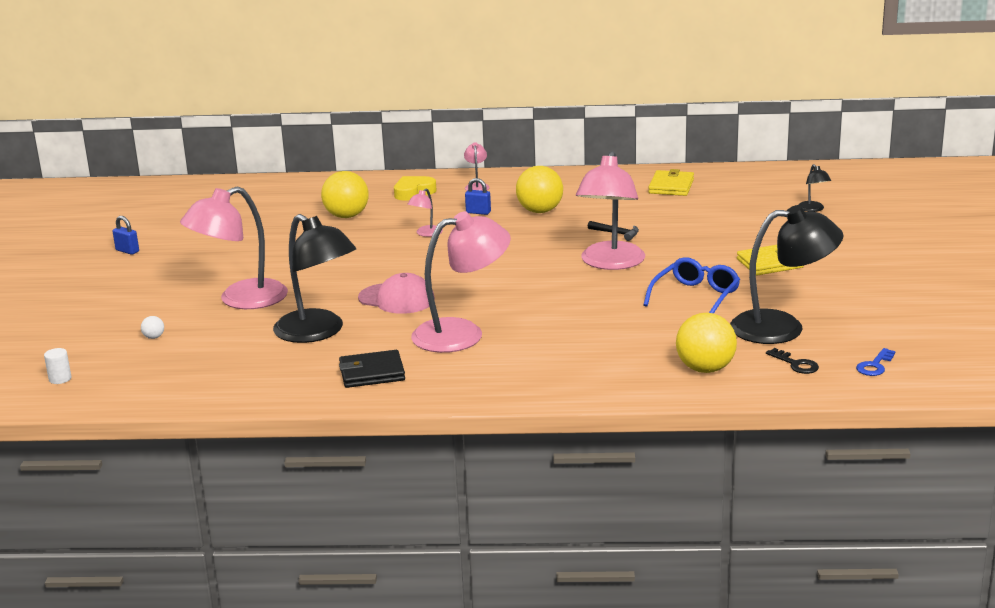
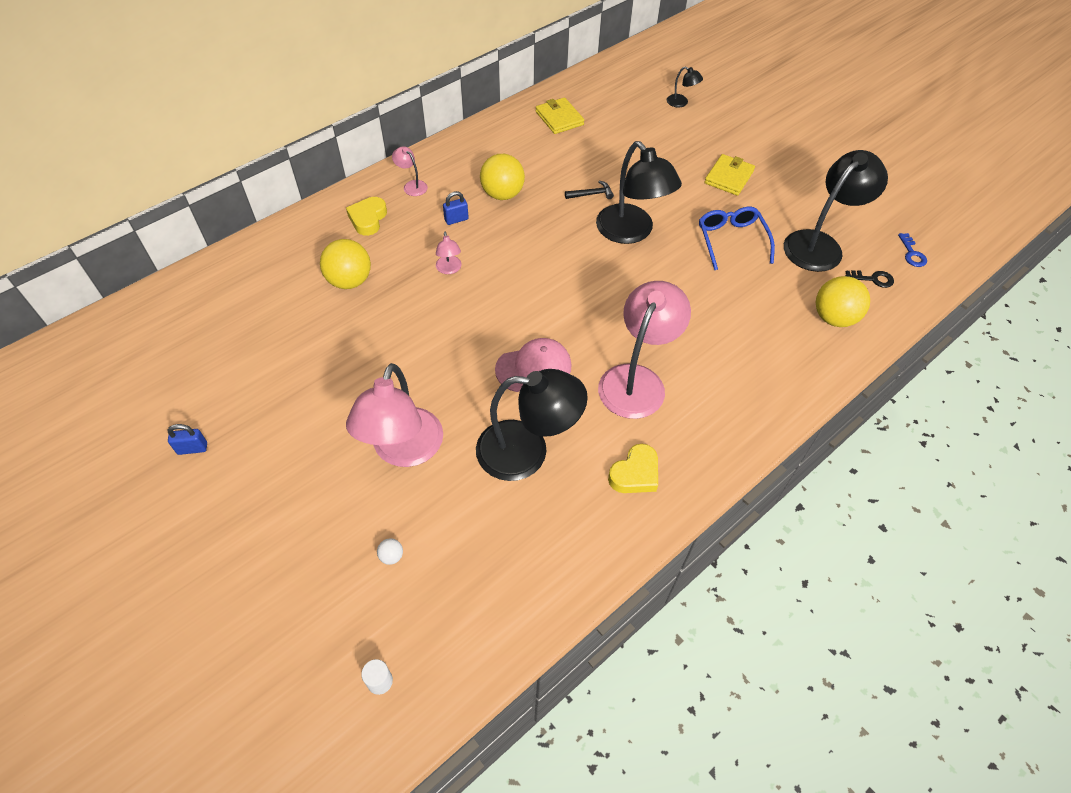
camera: 45 degrees left, 30 degrees up
black wallet [339,350,405,388] -> yellow heart [608,444,658,493]
pink lamp [576,151,645,270] -> black lamp [596,141,682,244]

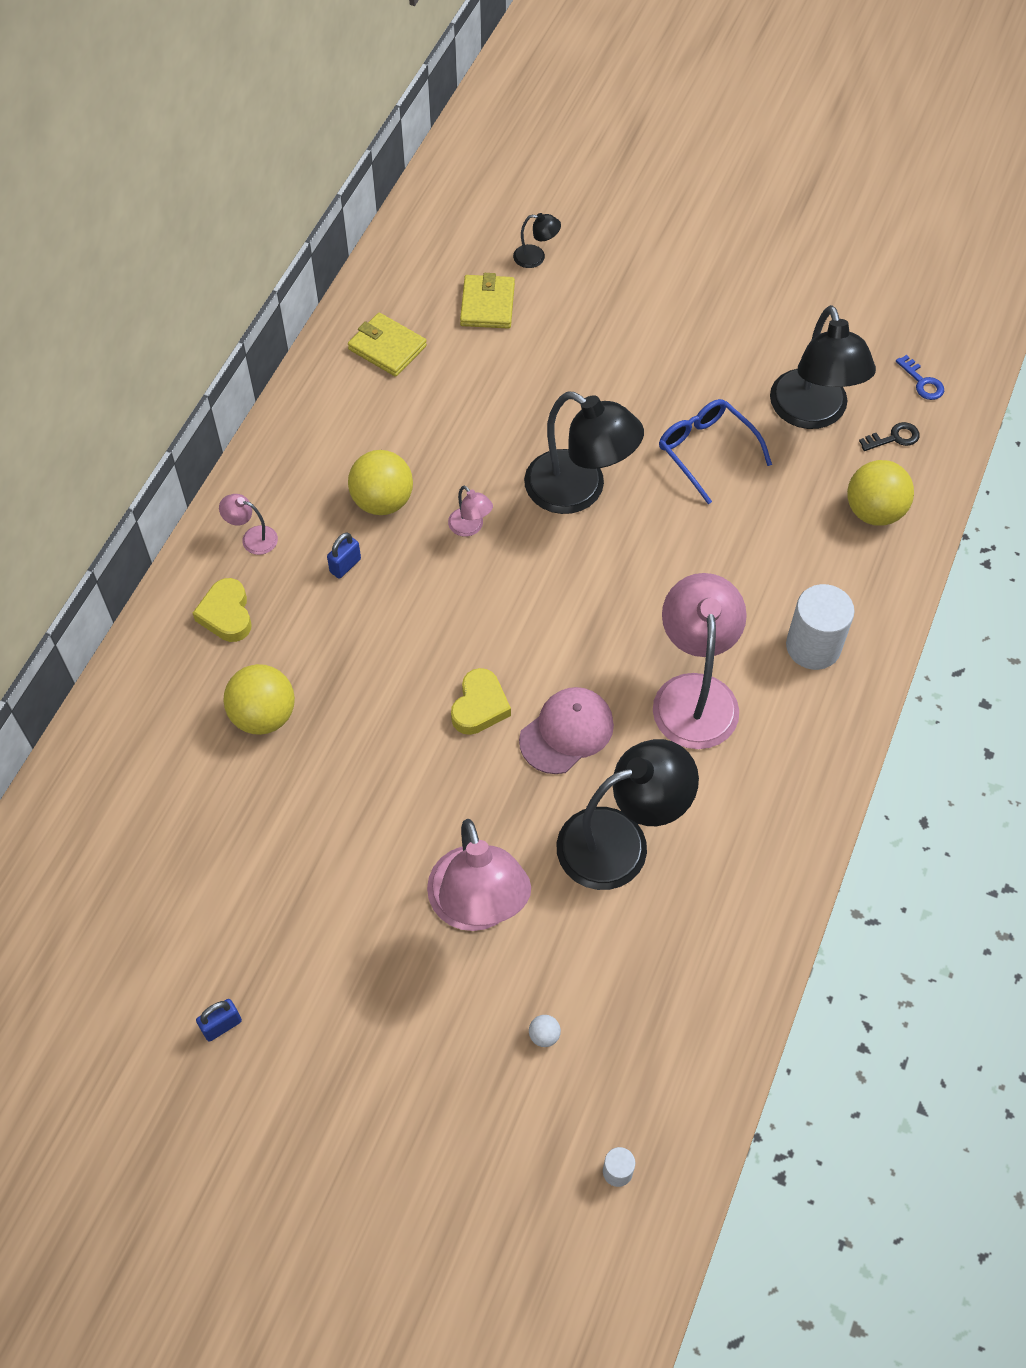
camera: 25 degrees left, 5 degrees up
pink lamp [436,232,462,274] -> pink lamp moved to [448,485,493,537]
black hammer [565,181,614,199] -> none
yellow heart [608,444,658,493] -> yellow heart moved to [451,668,511,735]
yellow wallet [704,154,755,196] -> yellow wallet moved to [460,273,515,329]
black lamp [784,150,888,272] -> black lamp turned 150 degrees clockwise [770,305,876,429]
none -> white cylinder [786,584,855,670]

